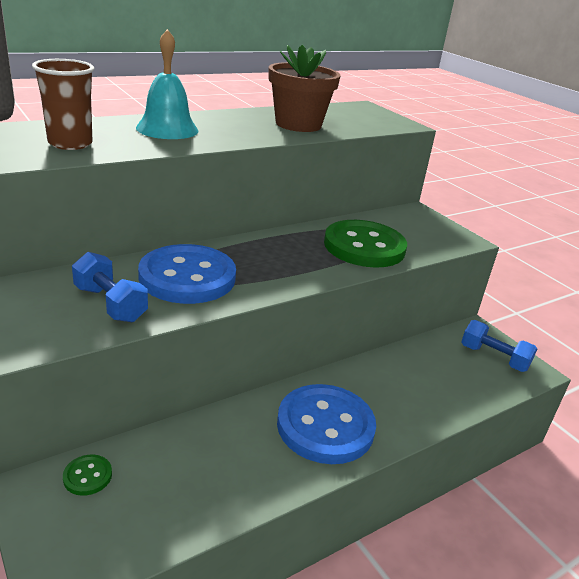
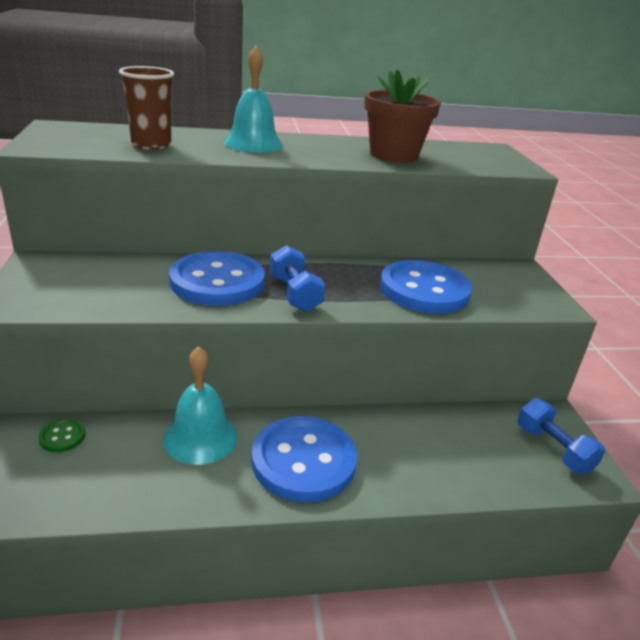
camera: 25 degrees right, 0 degrees up
blue dumbbell [72,252,148,322] -> blue dumbbell moved to [270,245,325,312]
green button [324,220,407,268] -> blue button [380,260,472,314]
none -> turquoise bell [163,346,238,465]

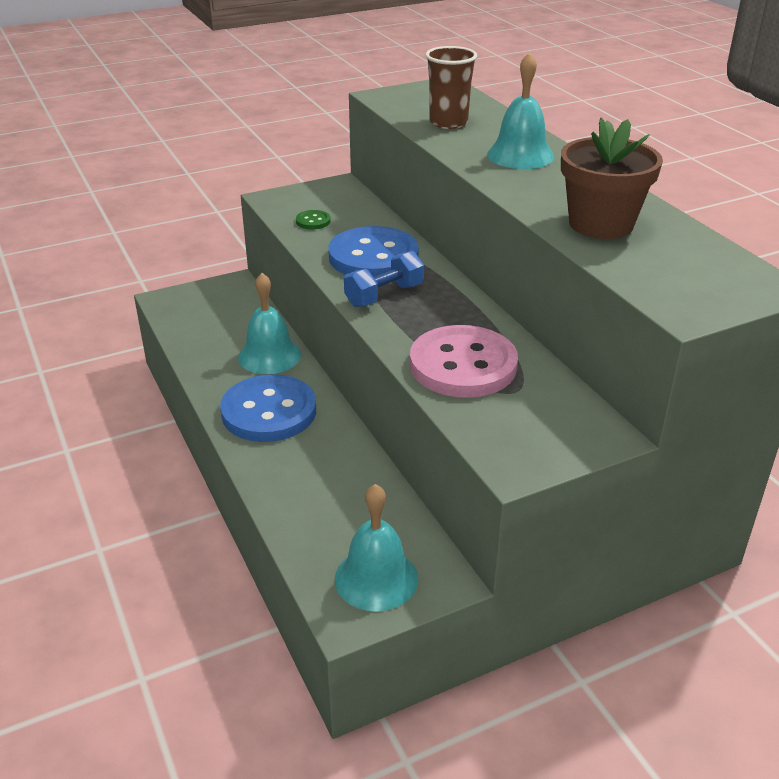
camera: 75 degrees right, 5 degrees up
green button [38,418,86,452] -> green button moved to [296,210,331,229]
blue button [380,260,472,314] -> pink button [410,325,518,398]
blue dumbbell [517,398,605,474] -> turquoise bell [335,484,418,612]

